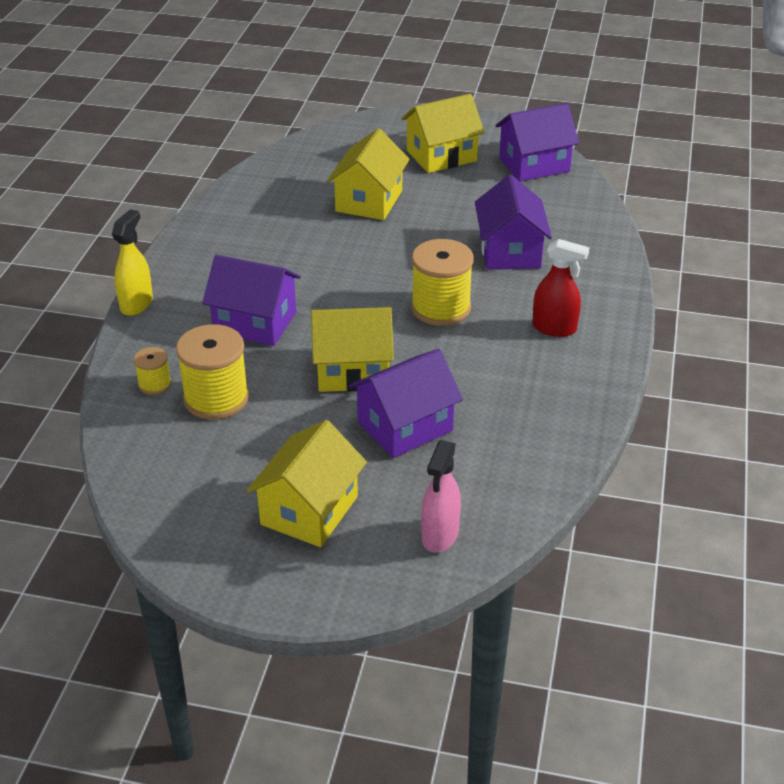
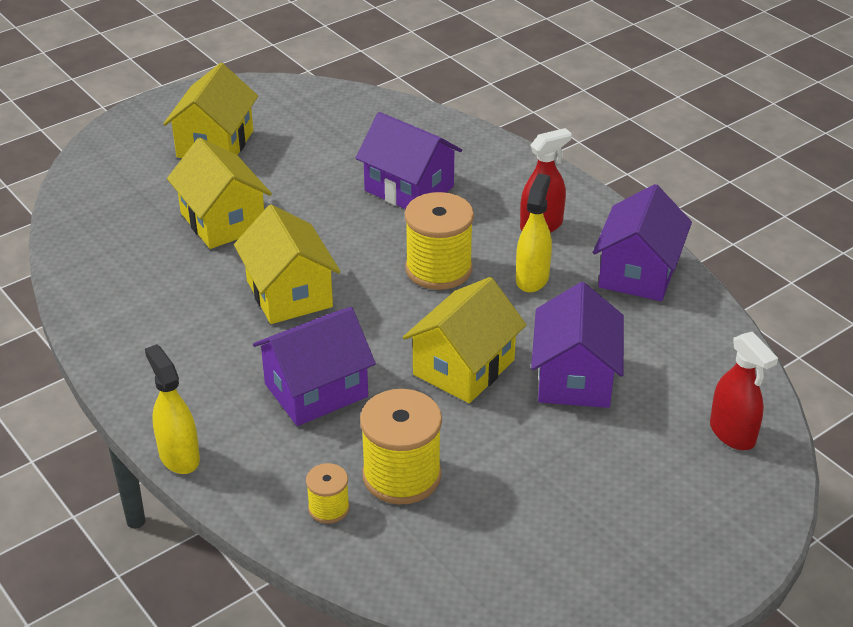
camera: 50 degrees left, 0 degrees up
yellow house [247,420,367,547] -> yellow house moved to [234,205,341,324]
pink spray bottle [421,440,461,553] -> red spray bottle [710,332,778,450]
purple house [496,103,579,182] -> purple house moved to [593,184,692,301]
none -> yellow spray bottle [516,173,552,293]

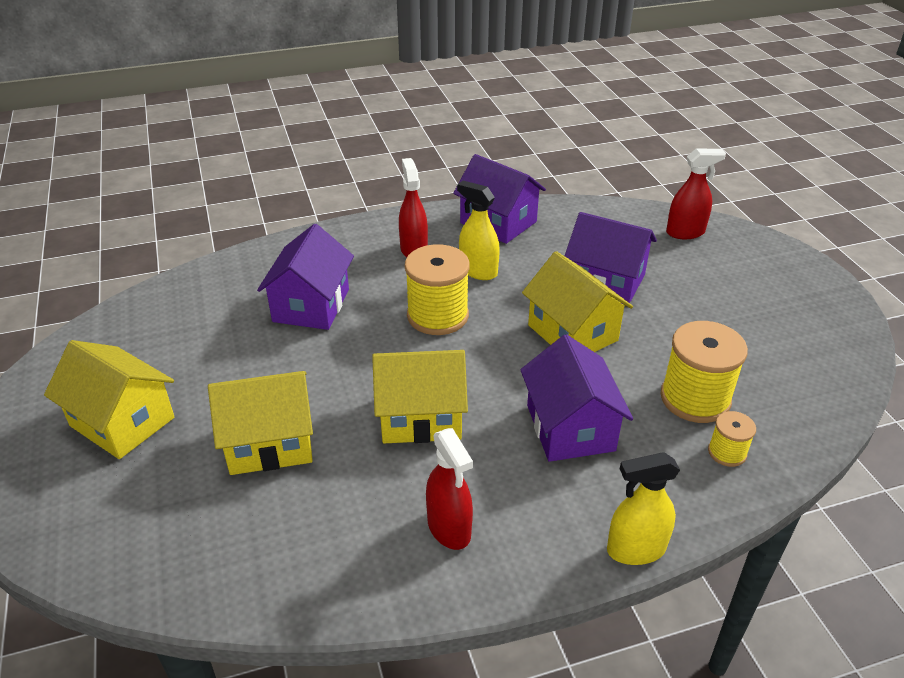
camera: 70 degrees left, 0 degrees up
purple house [355,112,462,209] -> purple house turned 45 degrees counterclockwise [257,224,354,330]
none -> red spray bottle [426,428,473,550]

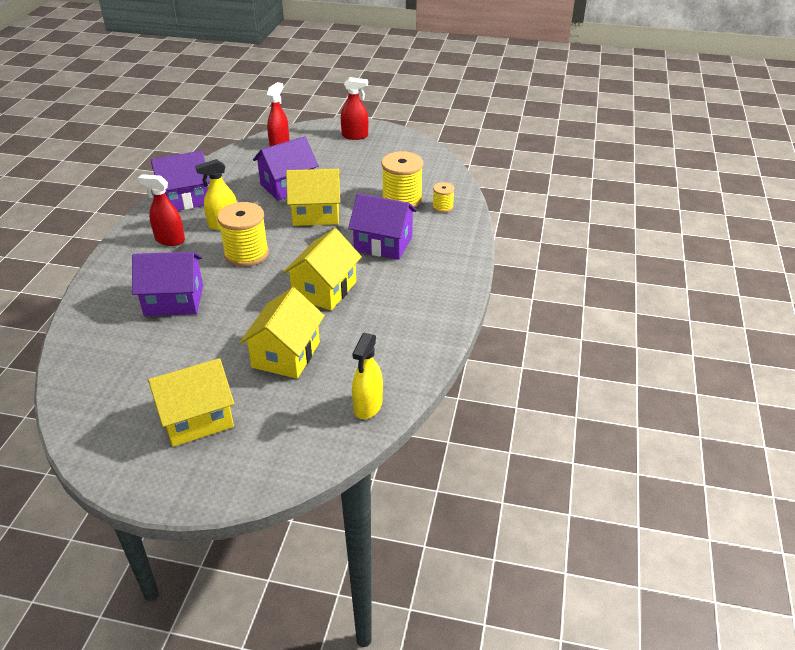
camera: 60 degrees left, 0 degrees up
purple house [257,224,354,330] -> purple house turned 45 degrees counterclockwise [132,252,203,316]
red spray bottle [426,428,473,550] -> red spray bottle moved to [341,77,368,140]
yellow spray bottle [607,452,680,565] -> yellow spray bottle moved to [352,333,383,419]

